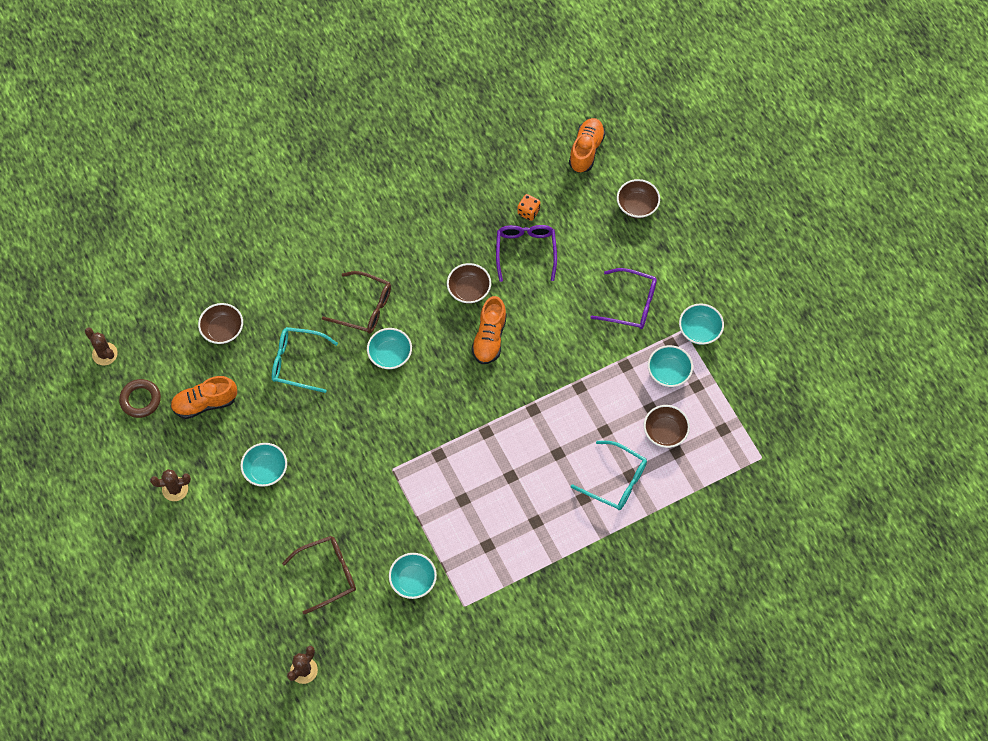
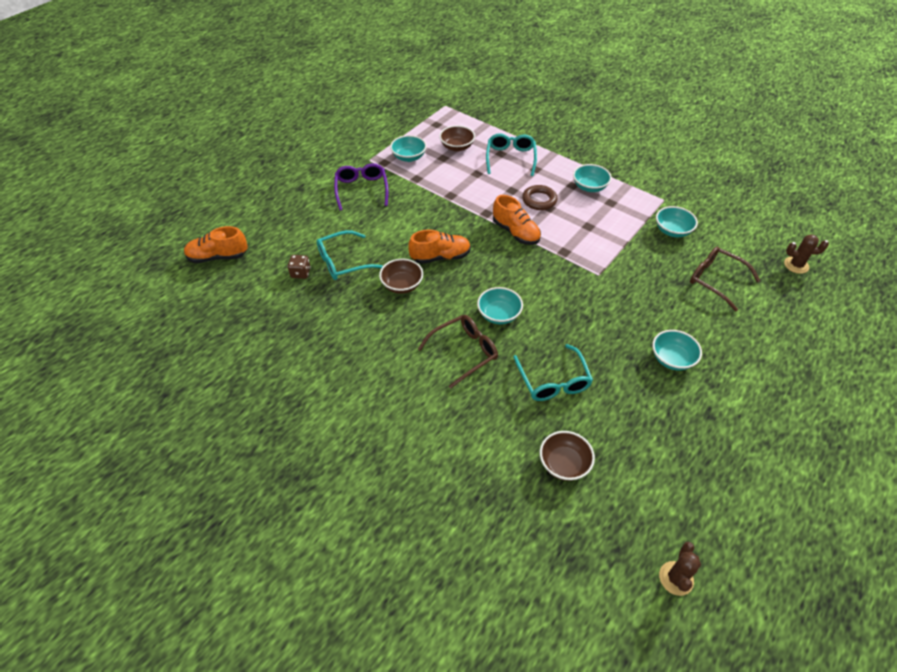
camera: 115 degrees left, 15 degrees down
brown ring [119,379,161,418] -> brown ring moved to [522,185,557,210]
brown cactus [150,469,191,501] -> none
orange shoe [170,376,237,419] -> orange shoe moved to [493,195,541,245]
brown glasses [322,271,391,334] -> brown glasses turned 60 degrees clockwise [418,315,498,389]
purple glasses [496,225,557,282] -> turquoise glasses [317,230,383,280]
orange dice [517,194,540,221] -> brown dice [287,255,311,279]
brown bowl [617,179,660,218] -> none
turquoise bowl [679,303,724,345] -> turquoise bowl moved to [573,164,612,192]

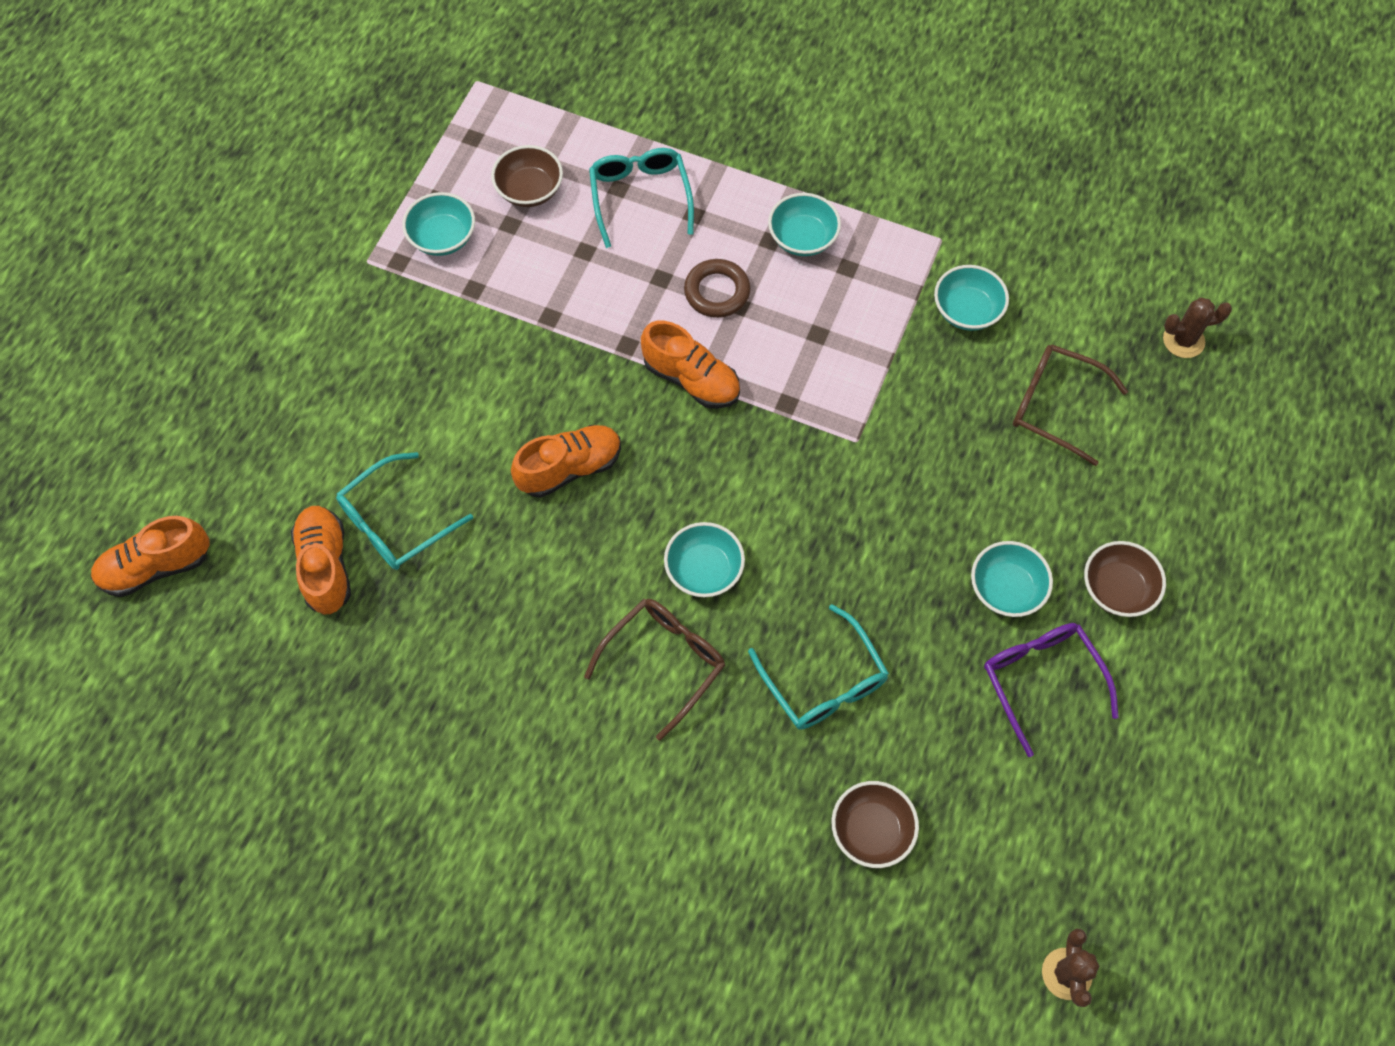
camera: 15 degrees left, 15 degrees up
brown dice [287,255,311,279] -> orange shoe [291,506,351,614]
purple glasses [334,163,389,210] -> purple glasses moved to [984,623,1119,757]
brown bowl [379,259,423,294] -> brown bowl moved to [1084,541,1166,617]

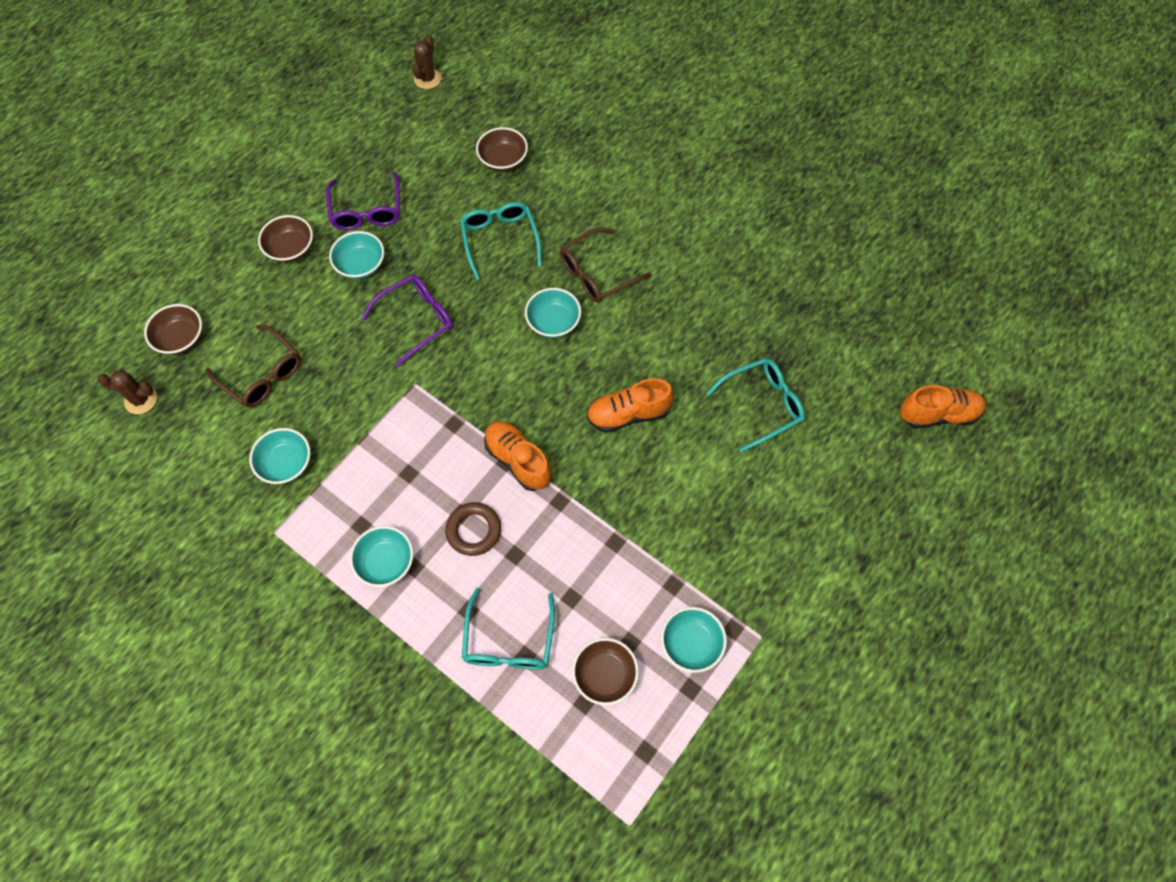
camera: 165 degrees left, 0 degrees up
orange shoe [291,506,351,614] -> none
none -> brown bowl [144,304,202,355]
none -> purple glasses [362,275,453,366]

